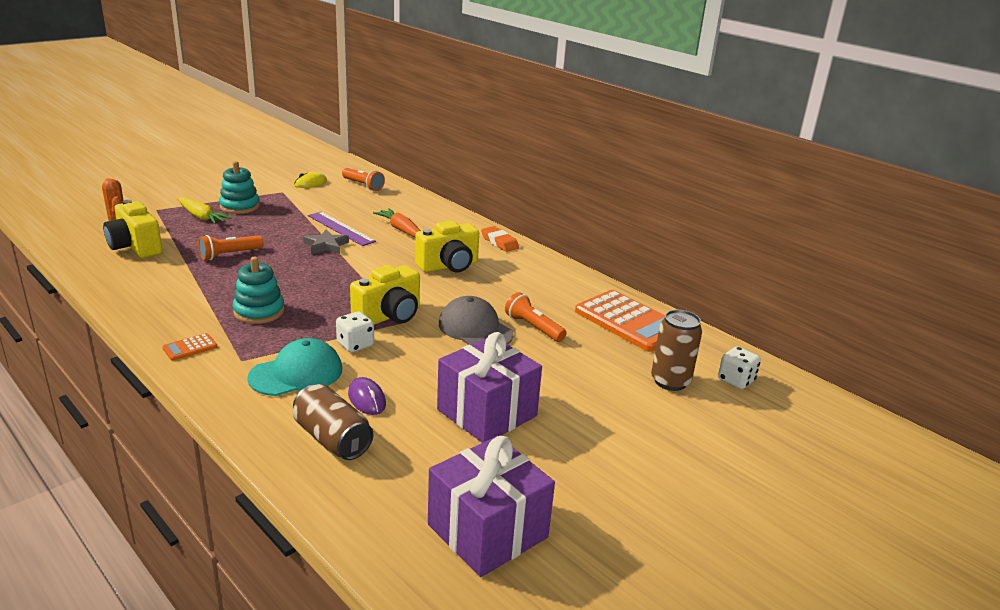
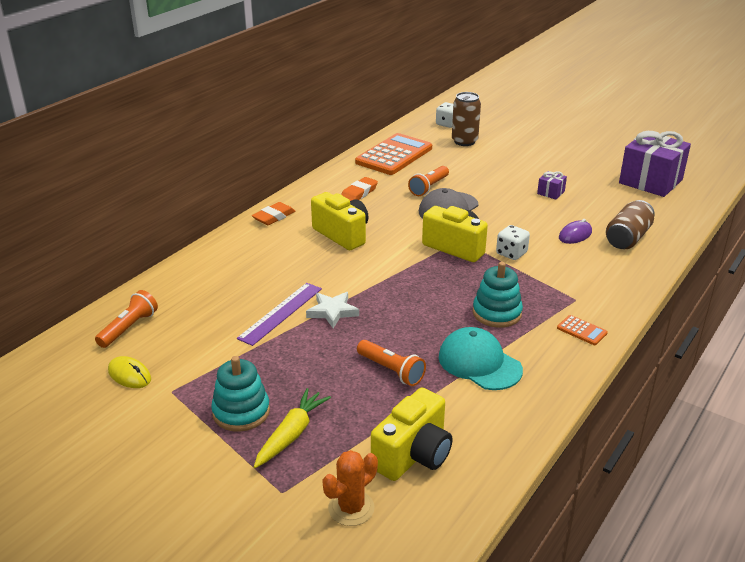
camera: 100 degrees left, 5 degrees up
turquoise cap [247,338,342,396] -> turquoise cap moved to [439,327,523,390]
grey star [303,229,349,254] -> white star [306,292,359,328]
orange carrot [373,208,420,238] -> none
purple gift [437,332,542,443] -> purple gift [537,171,567,199], size x0.42
none -> orange eraser [341,177,378,201]

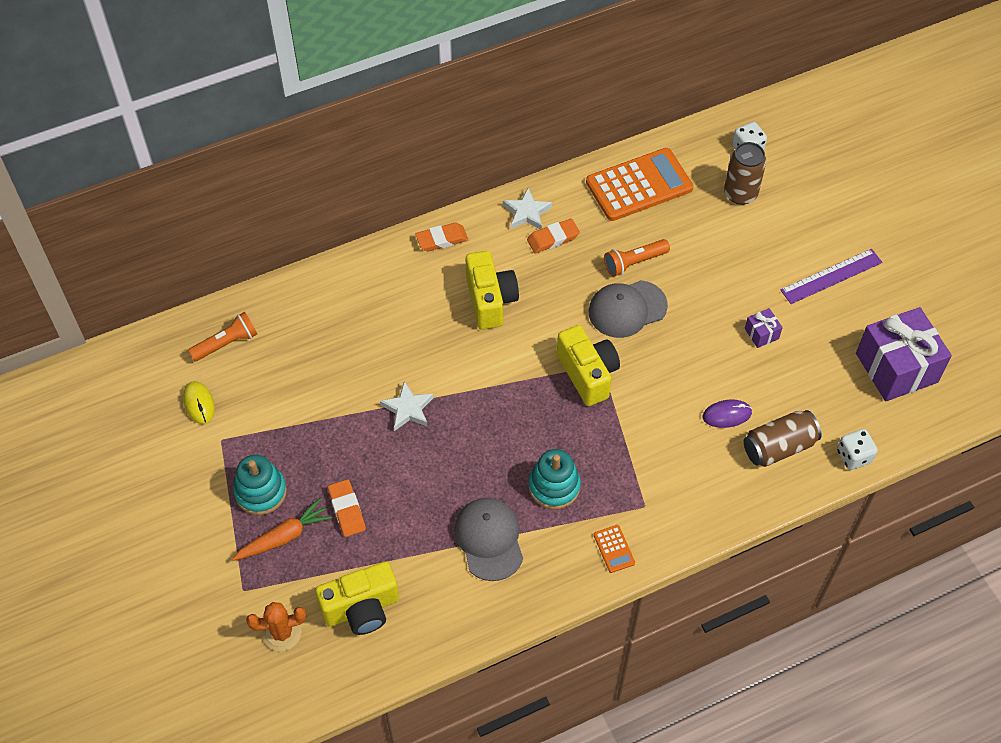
camera: 30 degrees right, 25 degrees up
purple ruler [237,283,322,346] -> purple ruler moved to [781,249,882,304]
yellow carrot [254,388,331,468] -> orange carrot [232,498,333,561]
orange flashlight [357,340,426,386] -> none
turquoise cap [439,327,523,390] -> grey cap [454,498,523,581]
white dice [496,225,530,260] -> white dice moved to [837,429,878,470]
none -> orange eraser [328,479,366,537]
none -> white star [503,188,552,229]

